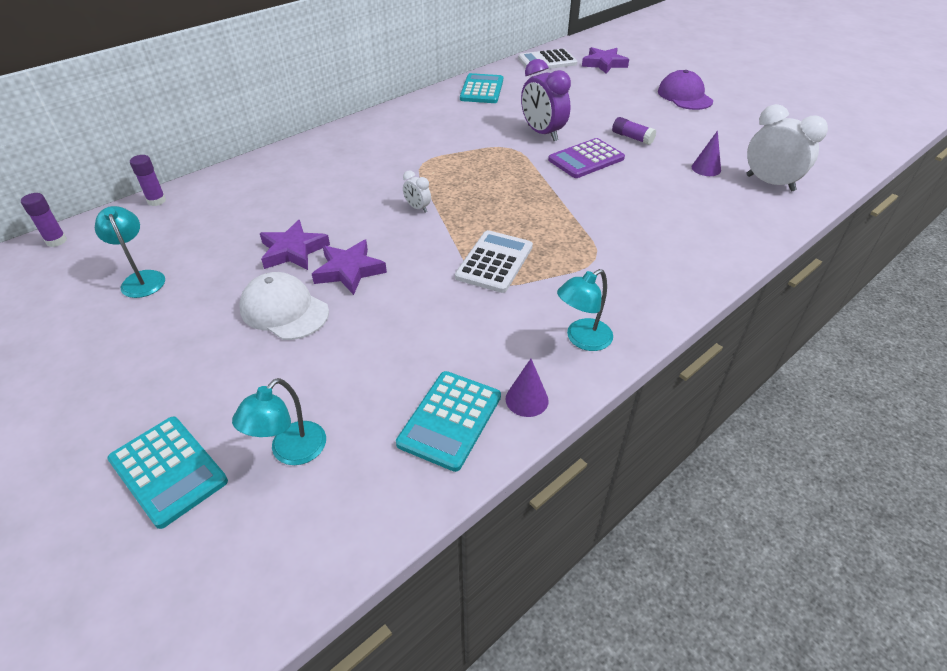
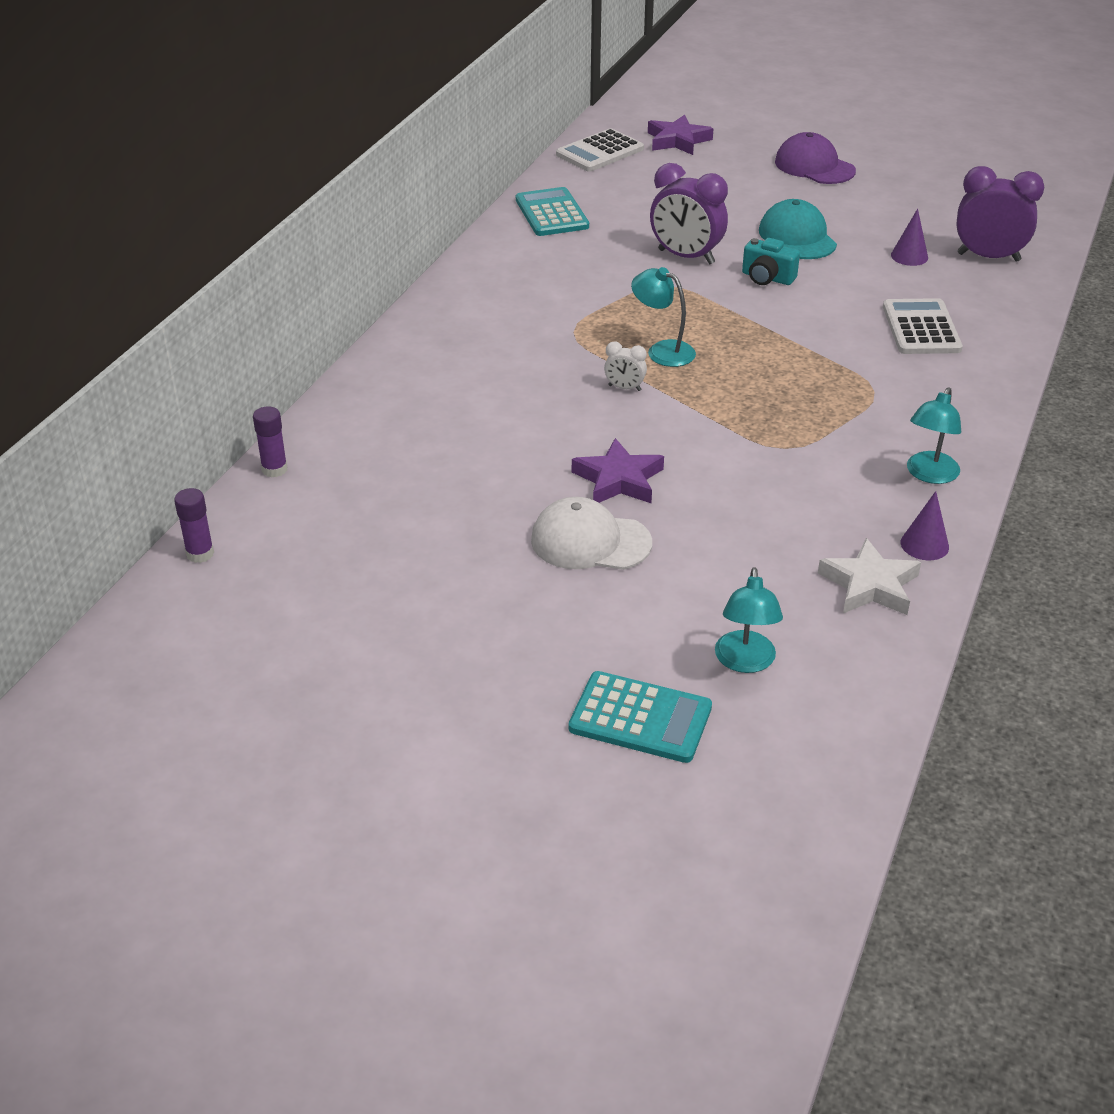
camera: 25 degrees left, 5 degrees down
turquoise lamp [95,206,165,298] -> turquoise lamp moved to [631,267,696,367]
purple star [260,220,330,270] -> none
turquoise calculator [396,371,501,472] -> white star [818,538,921,615]
white calculator [455,230,533,293] -> white calculator moved to [883,298,963,354]
purple calculator [548,138,625,178] -> turquoise camera [742,238,800,285]
purple glue stick [612,117,656,145] -> turquoise cap [759,199,837,259]
white clock [746,104,828,192] -> purple clock [956,166,1044,262]

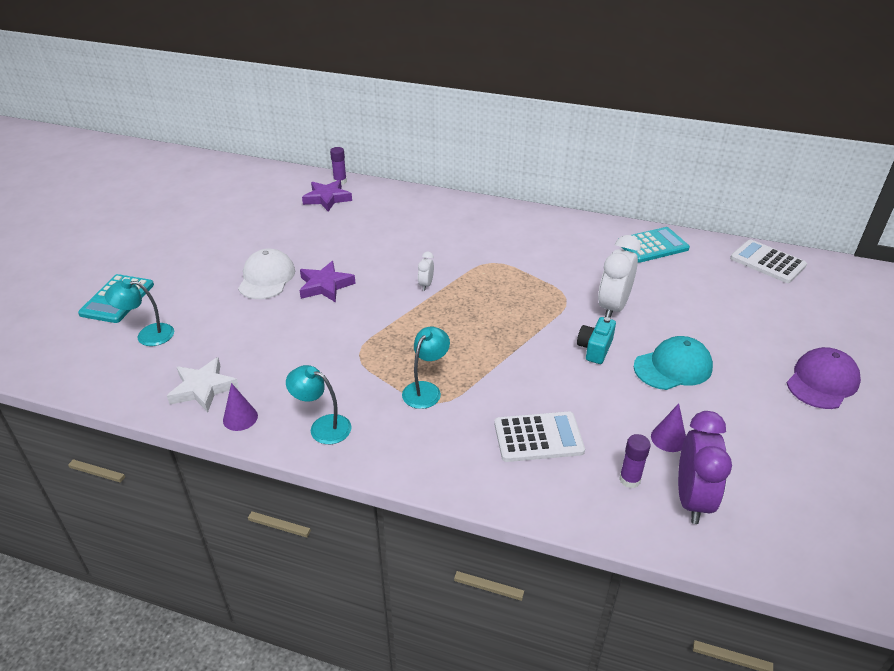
camera: 85 degrees right, 0 degrees up
purple glue stick [174,488,214,563] -> purple glue stick moved to [619,434,651,488]
turquoise lamp [631,267,696,367] -> turquoise lamp moved to [402,327,450,409]
purple star [648,115,713,155] -> purple star moved to [302,180,352,212]
purple clock [650,163,728,264] -> white clock [598,235,641,318]

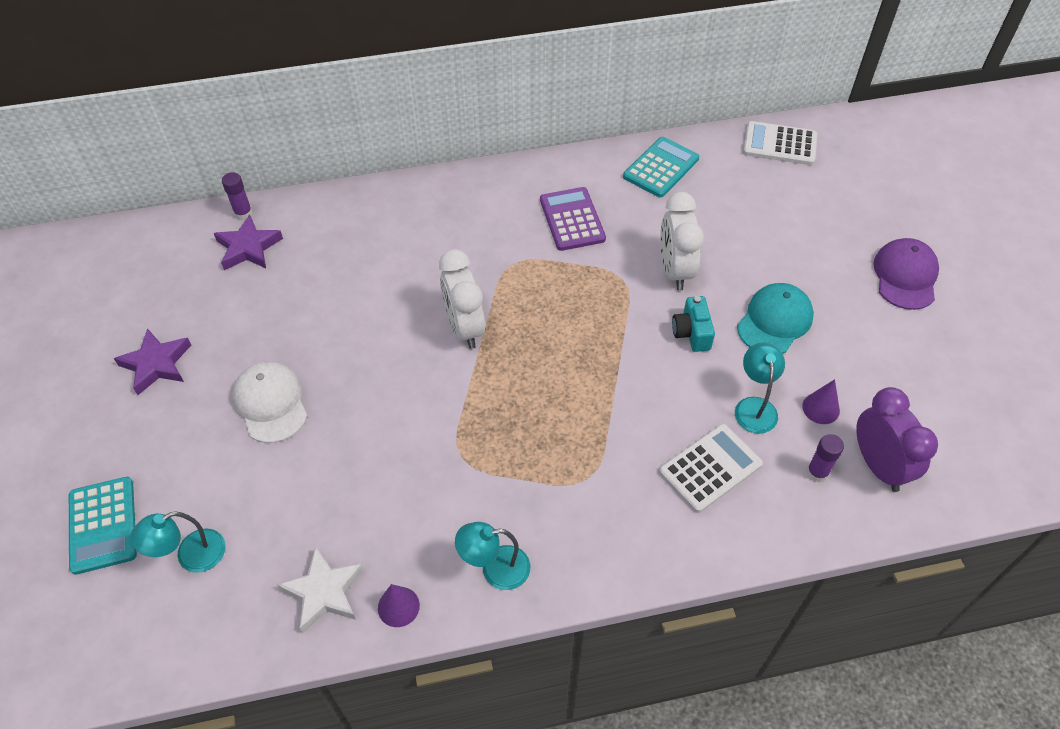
camera: 30 degrees left, 15 degrees up
purple star [299,261,356,303] -> purple star moved to [114,328,191,395]
turquoise lamp [402,327,450,409] -> turquoise lamp moved to [735,342,785,434]
white clock [418,252,434,291] -> white clock [439,249,485,349], size x2.09
none -> purple calculator [540,187,606,251]

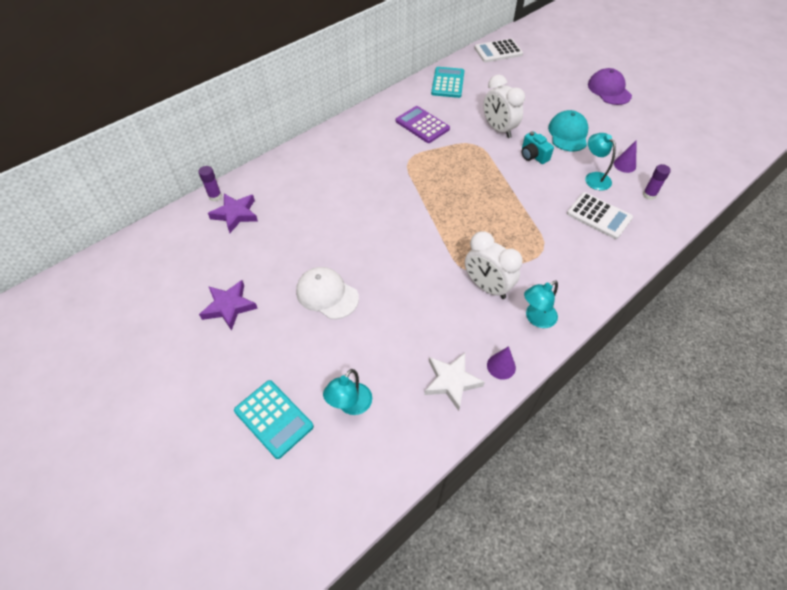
camera: 30 degrees left, 0 degrees up
white clock [439,249,485,349] -> white clock moved to [465,231,523,299]
white calculator [659,424,763,513] -> white calculator turned 105 degrees clockwise [567,192,633,239]
purple clock [856,387,938,492] -> none

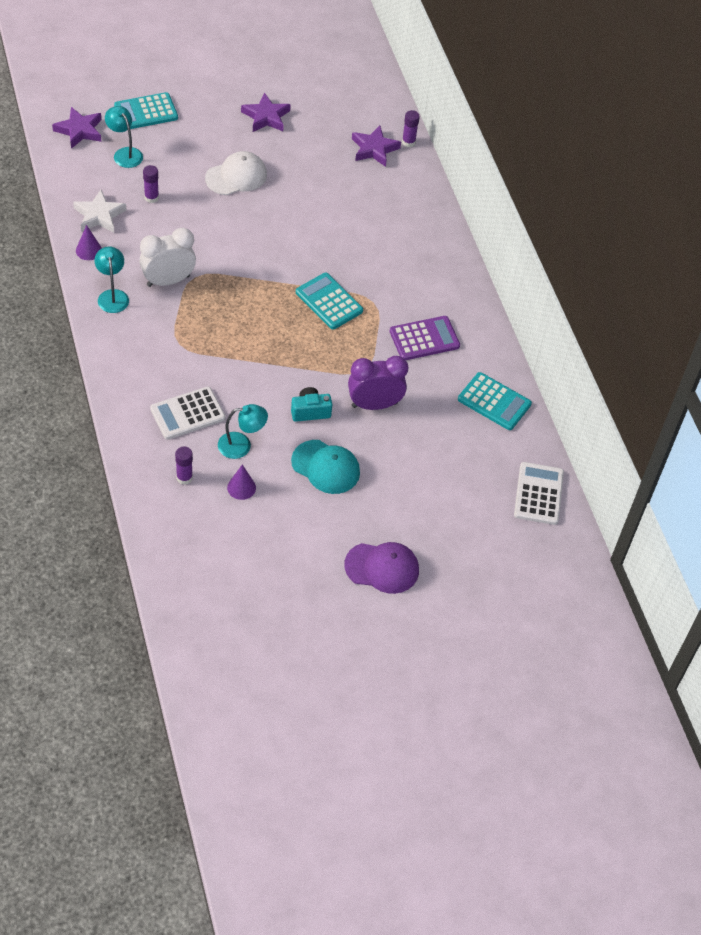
camera: 110 degrees right, 0 degrees up
white clock [483,75,525,138] -> purple clock [348,356,408,410]
none -> purple star [52,107,101,149]
none -> purple glue stick [143,165,159,203]
none -> turquoise calculator [296,273,363,330]

